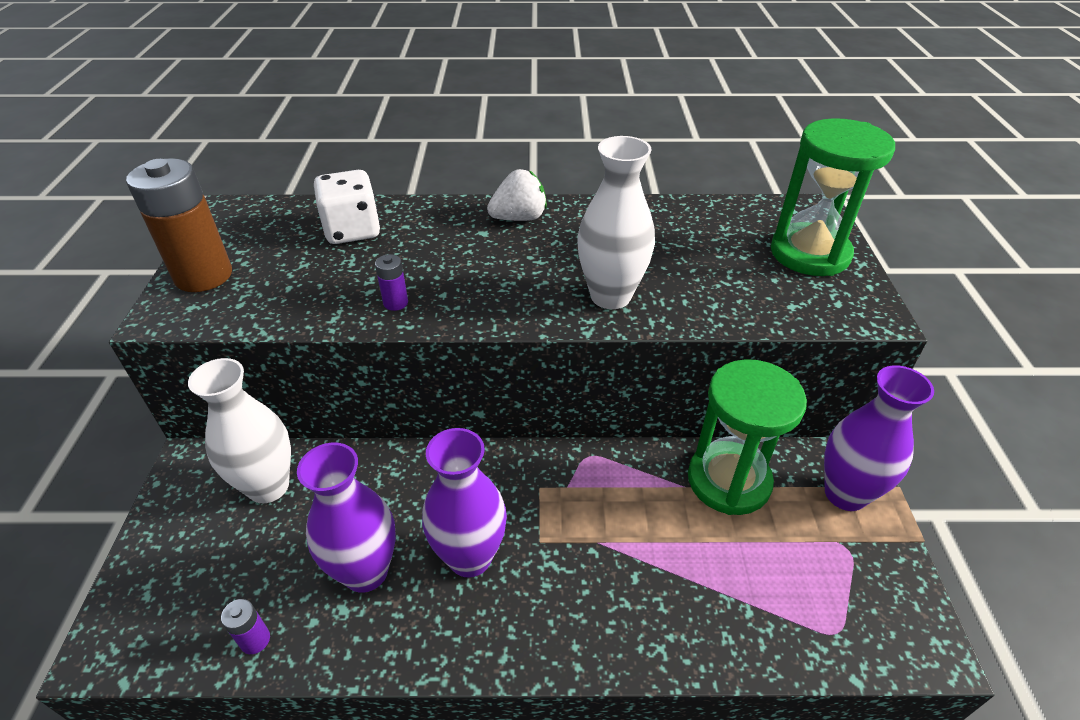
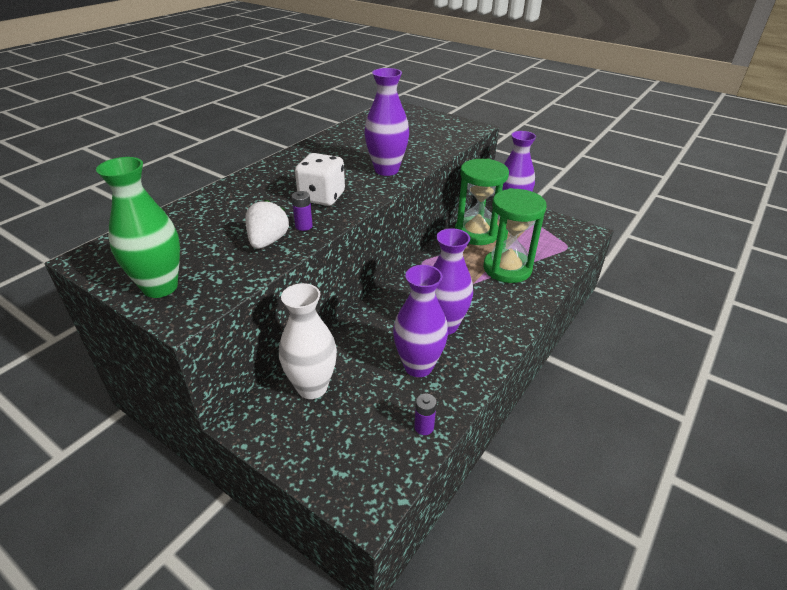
camera: 55 degrees left, 5 degrees down
brown battery [126,158,232,292] -> green vase [96,157,180,298]
white dice [314,170,380,244] -> white dice moved to [295,153,345,206]
white strawberry [487,169,547,221] -> white strawberry moved to [245,200,289,249]
white vase [577,136,655,309] -> purple vase [364,68,409,176]
green hourglass [771,118,895,276] -> green hourglass moved to [483,188,547,283]

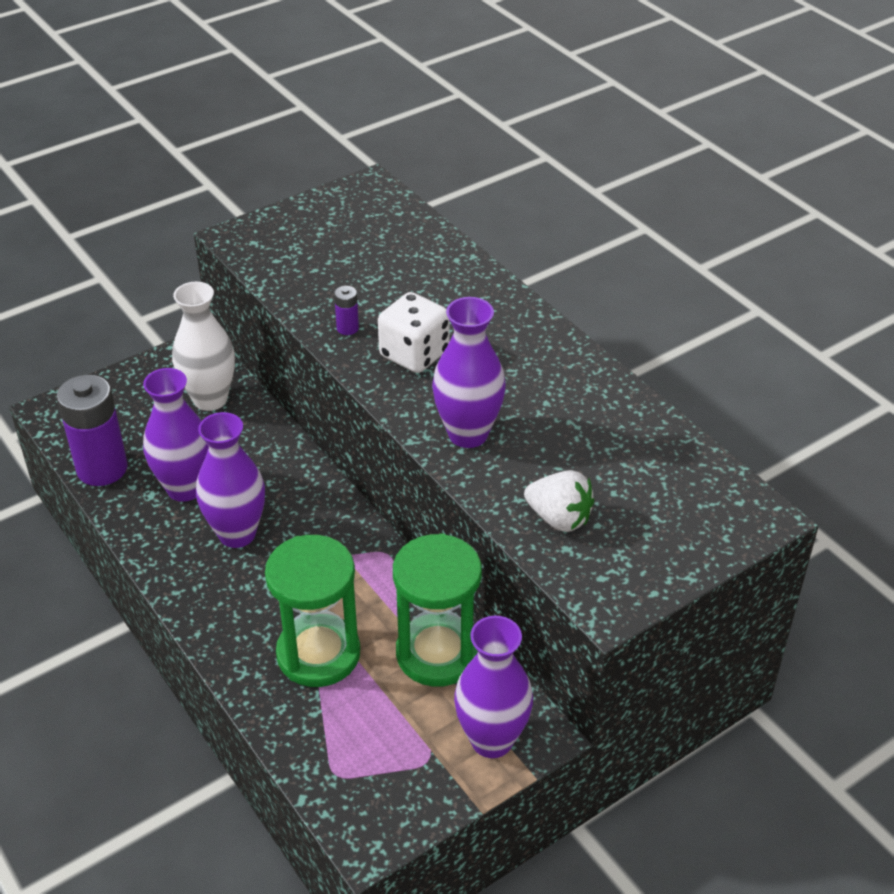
camera: 110 degrees right, 5 degrees up
green vase [96,157,180,298] -> none
white strawberry [245,200,289,249] -> white strawberry moved to [524,470,595,532]
purple battery [414,394,436,435] -> purple battery [57,375,127,486], size x2.34

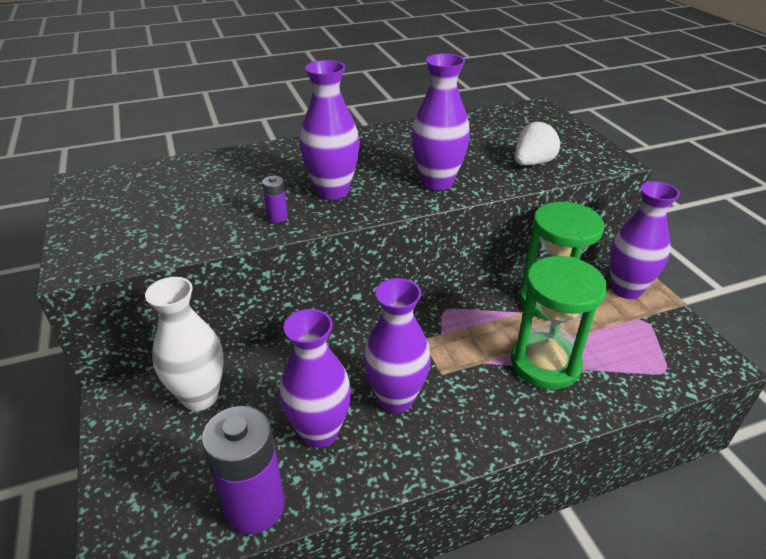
camera: 75 degrees left, 5 degrees down
white dice [378,292,450,373] -> purple vase [300,60,360,200]

